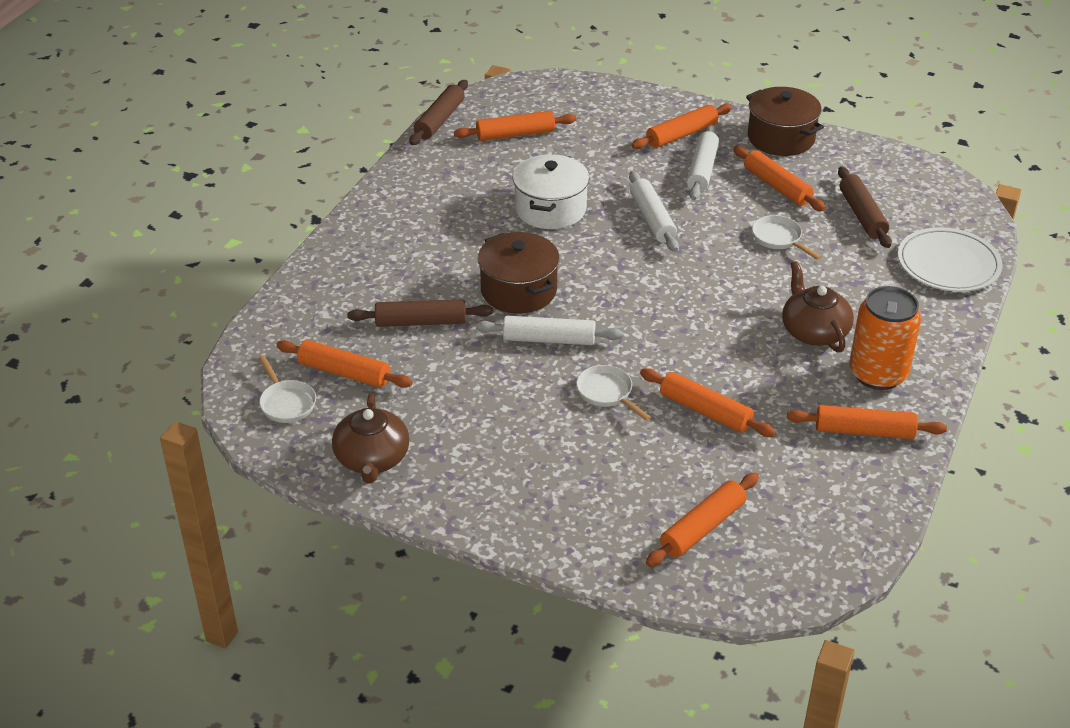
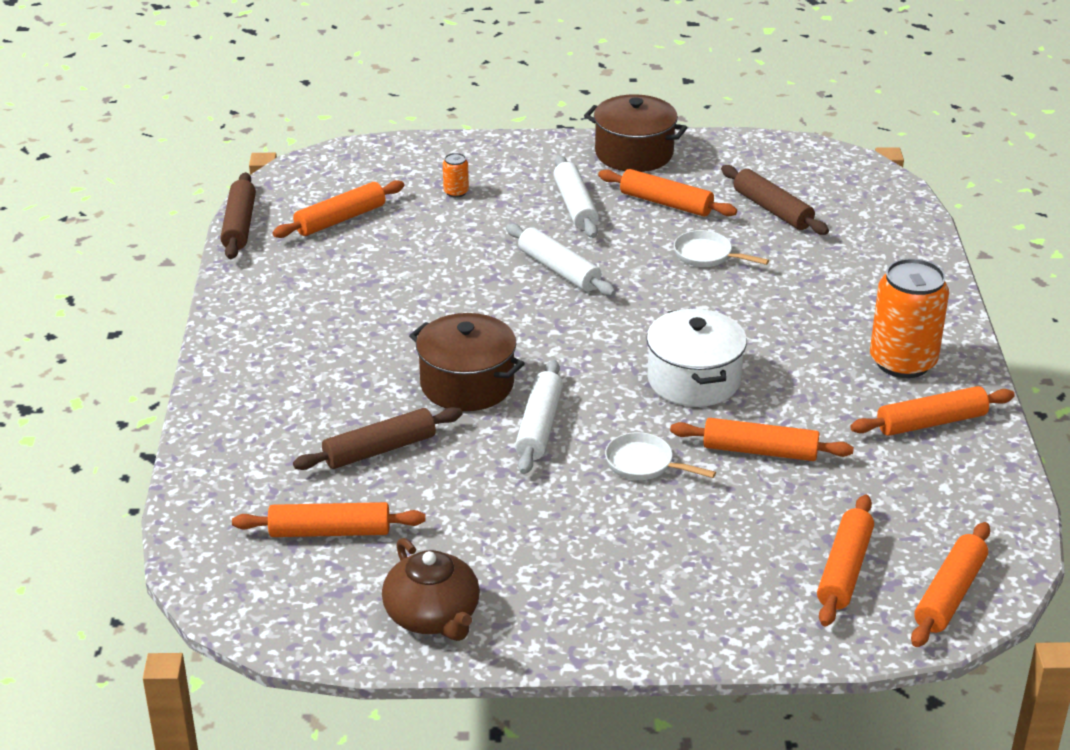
camera: 25 degrees left, 5 degrees down
white pan [258,355,316,423] -> none
white rolling pin [476,316,623,345] -> white rolling pin turned 60 degrees counterclockwise [515,360,563,474]
white pot [513,154,589,229] -> white pot moved to [646,308,747,407]
orange rolling pin [632,104,732,149] -> orange rolling pin moved to [911,522,990,647]
brown teapot [782,261,854,353] -> none
white plate [898,227,1003,292] -> none
none -> orange can [443,153,469,198]

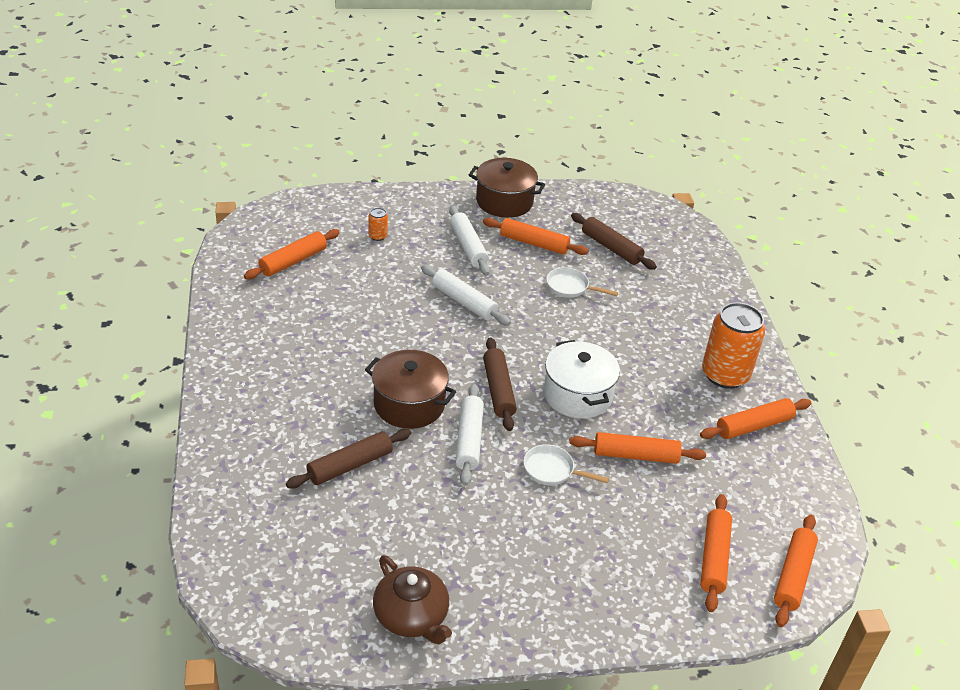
camera: 10 degrees left, 5 degrees up
brown rolling pin [220,172,256,259] -> brown rolling pin moved to [483,337,517,431]
orange rolling pin [232,502,426,537] -> none

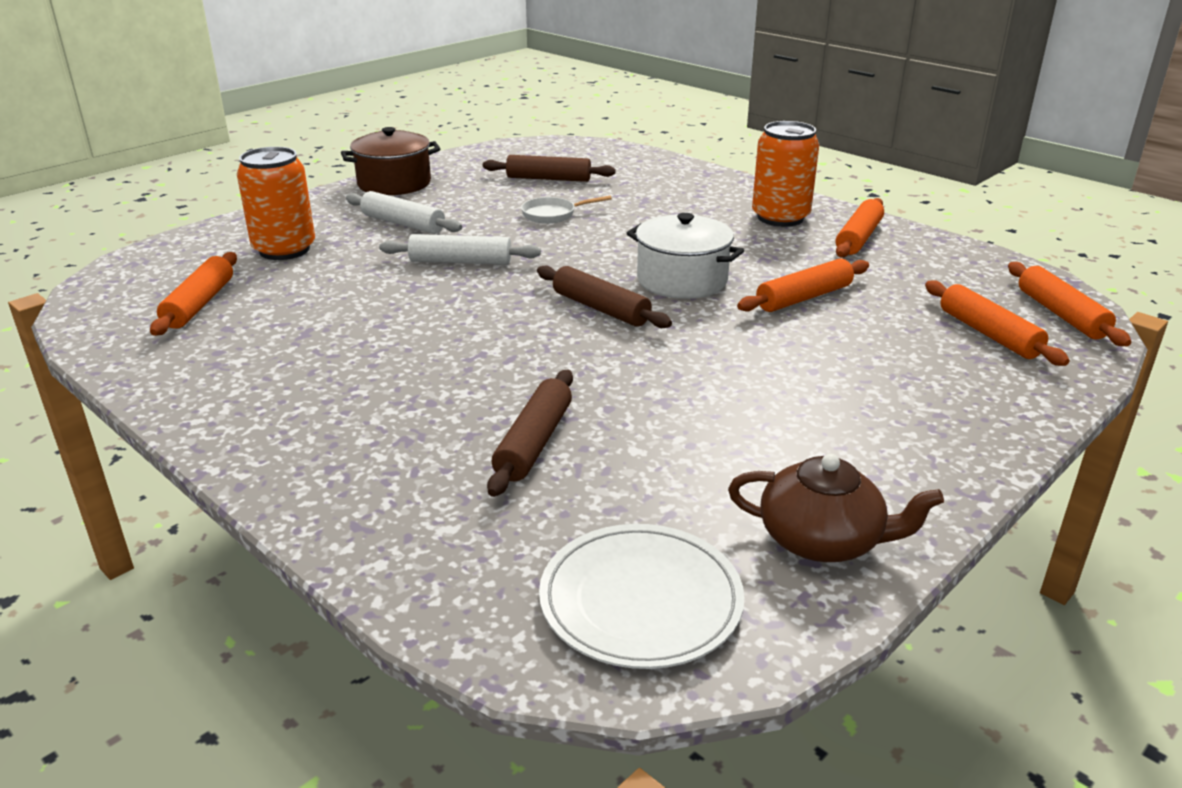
camera: 35 degrees left, 10 degrees down
brown pot [365,350,456,429] -> none
orange can [368,208,388,241] -> orange can [237,147,315,260], size x2.35
white rolling pin [456,383,484,486] -> none
orange rolling pin [483,218,589,255] -> none
white pan [523,444,609,485] -> none
none -> white plate [539,524,745,669]

